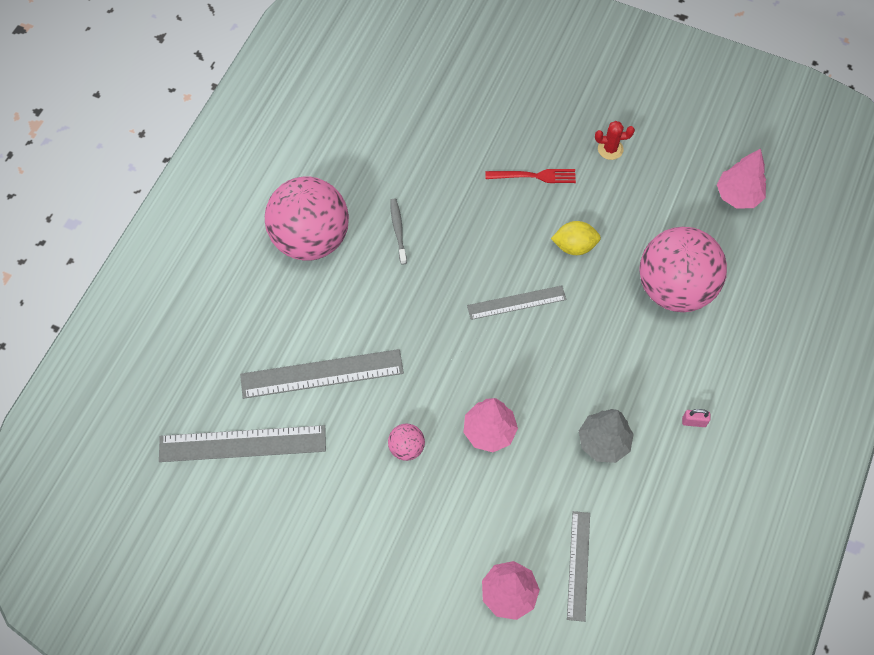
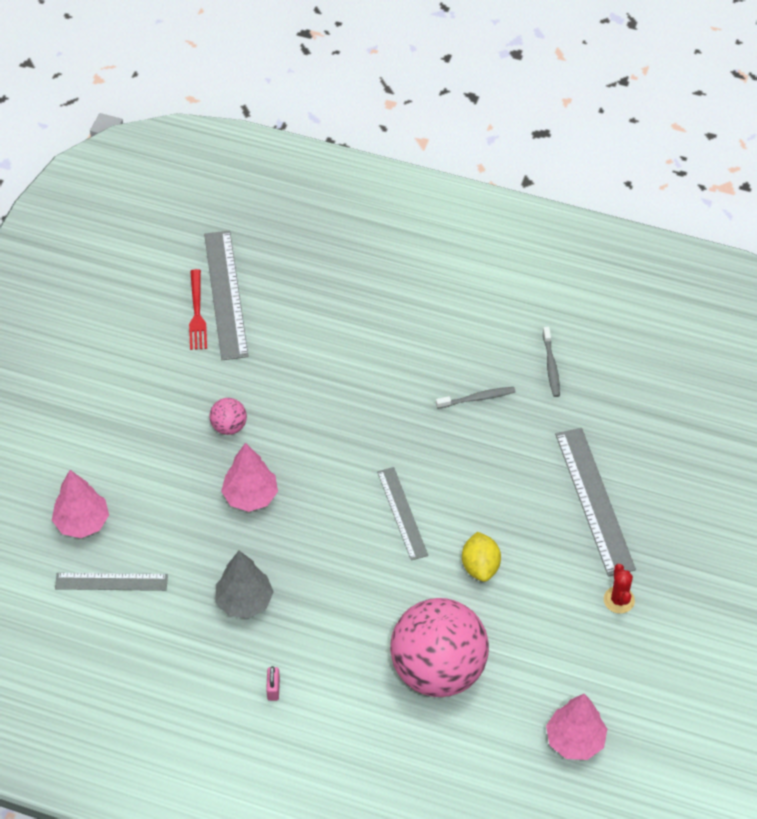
camera: 85 degrees right, 10 degrees down
grey ruler [240,349,404,399] -> grey ruler moved to [555,428,636,577]
pink ball [265,177,349,261] -> none
red fork [485,169,576,183] -> red fork moved to [189,269,207,350]
none -> grey toothbrush [543,327,560,397]

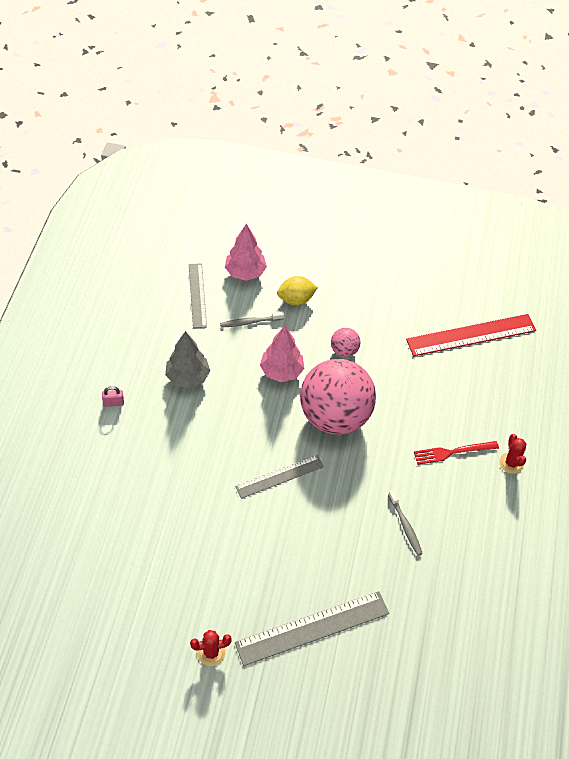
camera: 80 degrees right, 0 degrees up
red fork [189,269,207,350] -> red fork moved to [414,441,499,465]
grey ruler [204,231,249,360] -> red ruler [406,314,536,356]
pink ball [390,598,489,697] -> pink ball moved to [300,359,376,435]
yellow lemon [462,532,501,582] -> yellow lemon moved to [277,276,318,305]
grey toothbrush [543,327,560,397] -> grey toothbrush moved to [220,311,284,328]
pink tree [546,694,607,760] -> none
none -> red cactus [499,434,527,474]

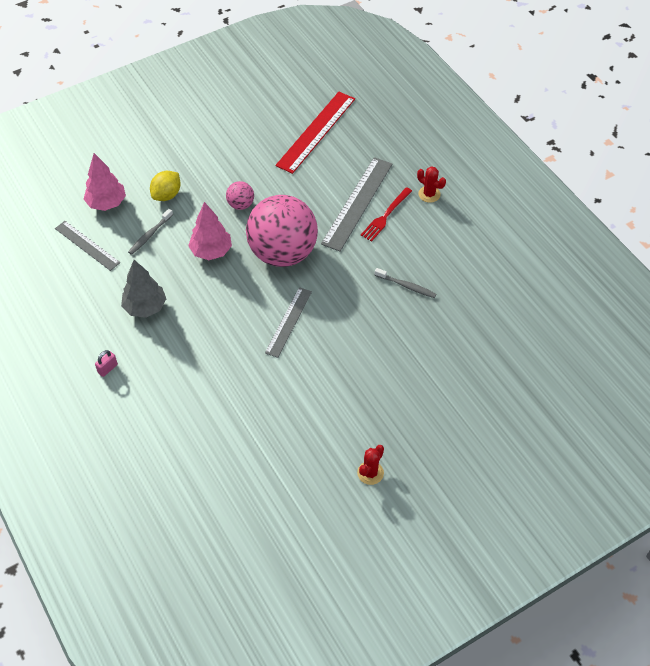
camera: 40 degrees left, 0 degrees up
grey ruler [235,591,389,666] -> grey ruler moved to [321,157,392,251]

